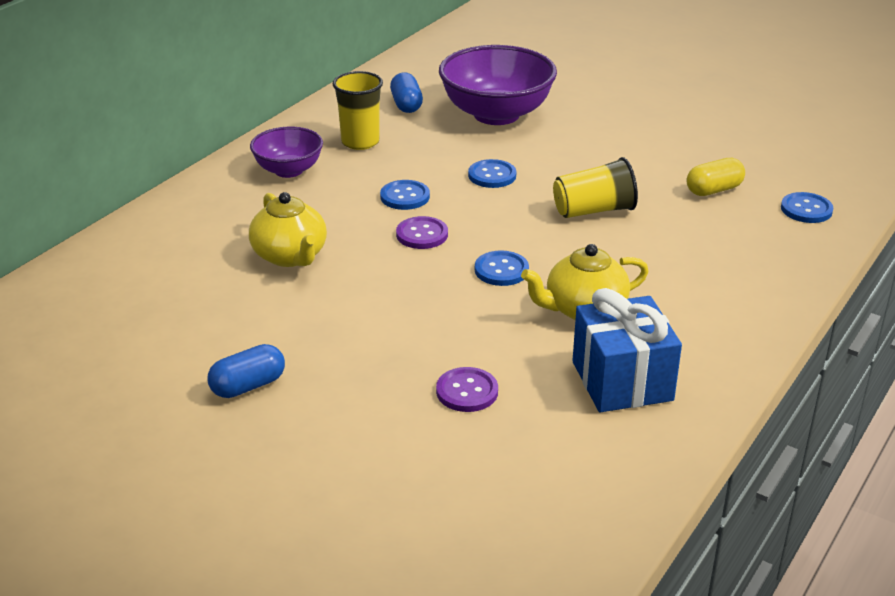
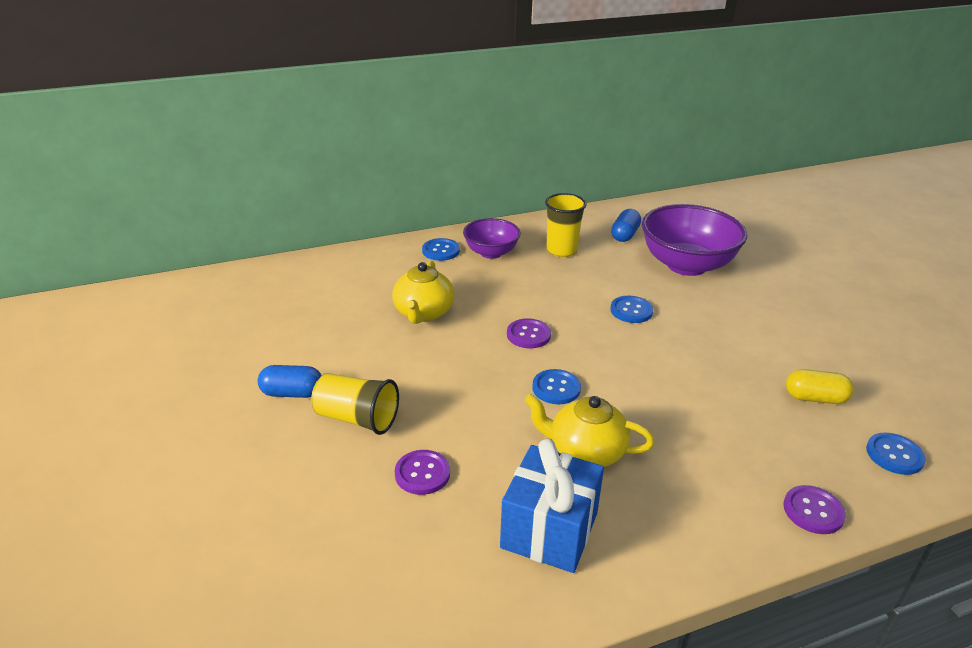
camera: 35 degrees right, 0 degrees up
blue button [380,180,430,210] -> blue button moved to [422,238,460,261]
yellow cup [553,157,638,218] -> yellow cup moved to [311,373,399,435]
none -> purple button [783,485,846,534]

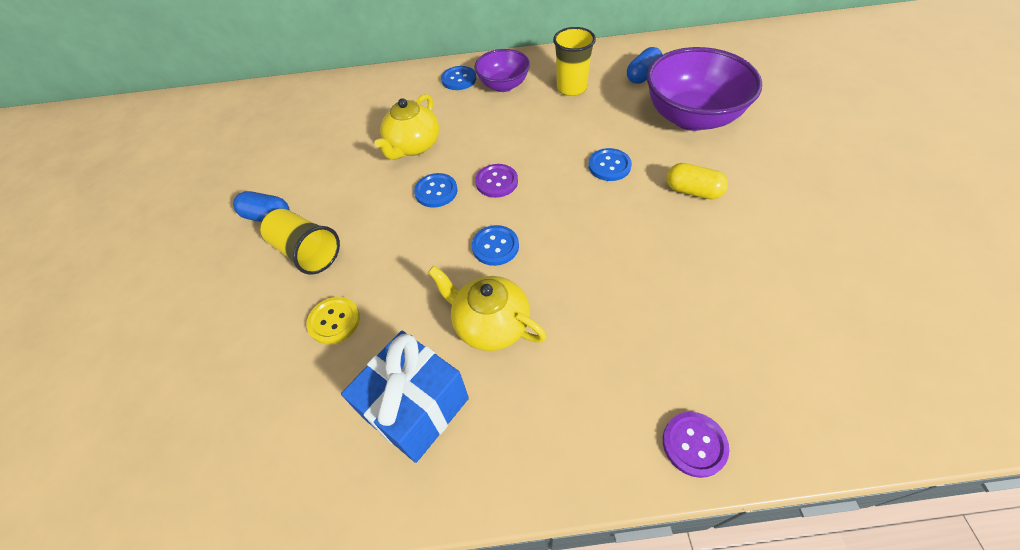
camera: 20 degrees right, 20 degrees up
purple button [395,450,450,495] -> yellow button [306,297,360,344]
yellow capsule [786,369,854,404] -> yellow capsule moved to [666,163,728,200]
blue button [866,433,926,475] -> blue button moved to [414,173,457,208]

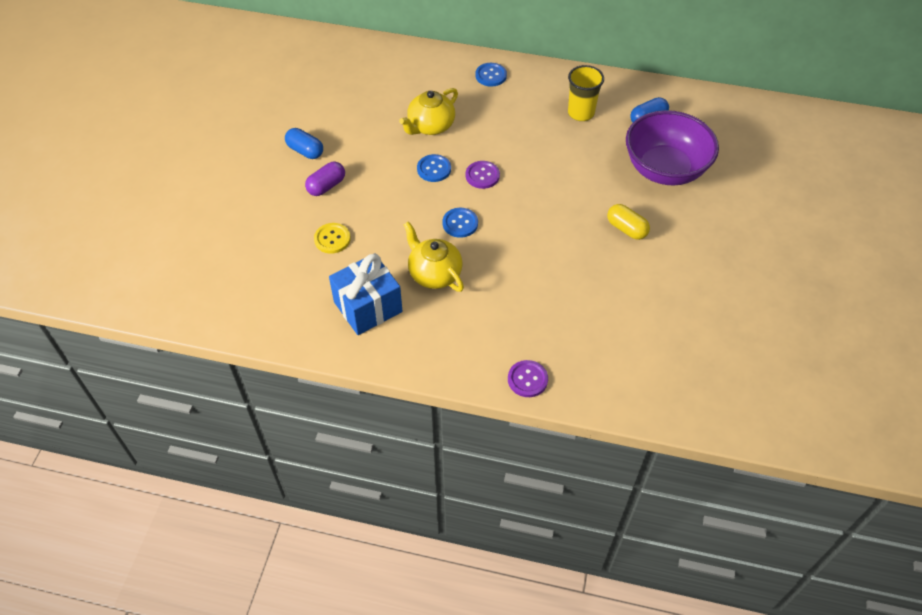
camera: 15 degrees right, 0 degrees up
yellow cup [260,208,340,275] -> purple capsule [305,162,345,196]
purple bowl [474,49,530,92] -> none
blue button [588,148,632,181] -> none

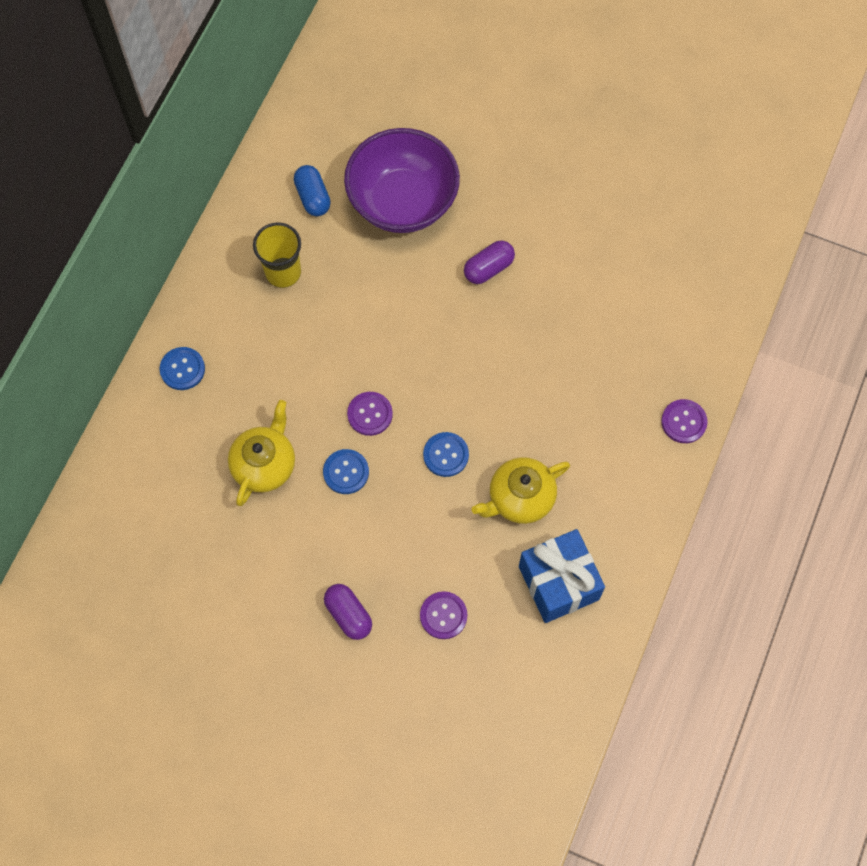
camera: 80 degrees left, 15 degrees up
blue capsule [285,128,323,159] -> none
yellow button [314,223,351,254] -> purple button [420,591,467,639]
yellow teapot [399,88,458,135] -> yellow teapot turned 120 degrees counterclockwise [228,400,295,506]
yellow capsule [607,204,650,240] -> purple capsule [464,241,515,284]

